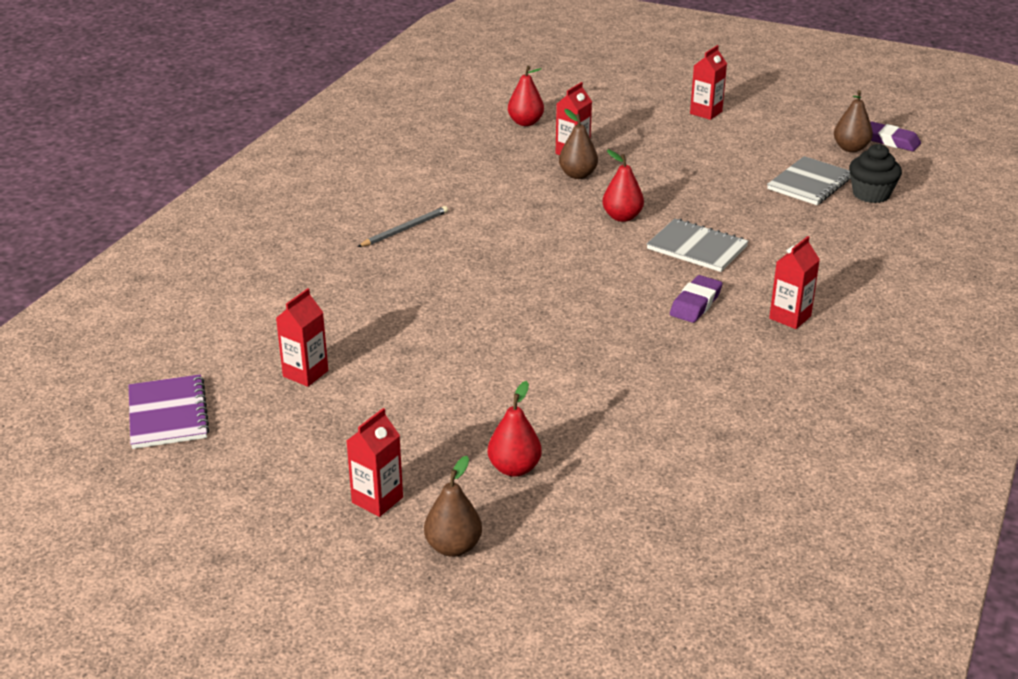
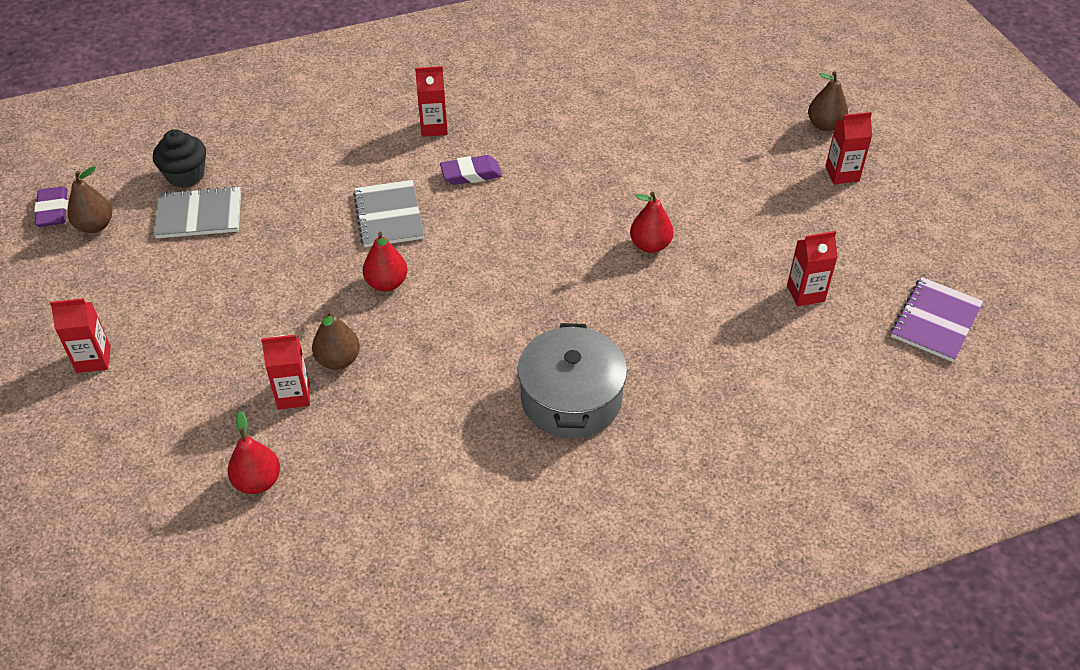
camera: 135 degrees left, 15 degrees up
grey pencil [358,206,448,247] -> grey pot [518,323,627,438]
red pear [488,381,542,477] -> red pear moved to [630,192,673,253]

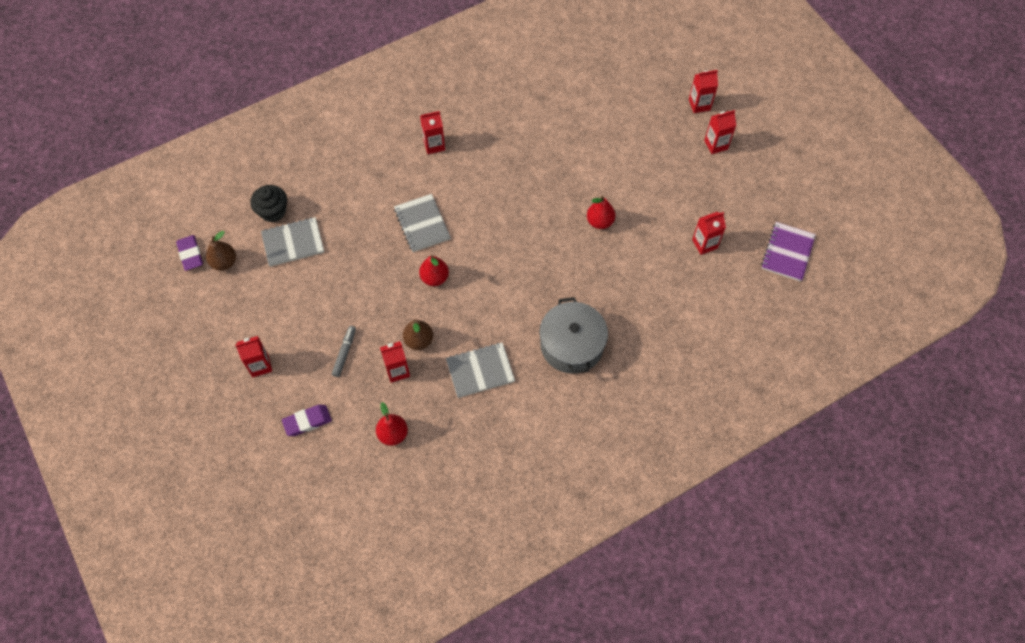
camera: 10 degrees left, 15 degrees up
purple eraser [440,155,502,185] -> purple eraser moved to [282,405,332,436]
brown pear [808,72,848,131] -> red carton [689,70,718,113]
none -> grey marker [332,326,356,377]
none -> grey notebook [446,342,515,398]

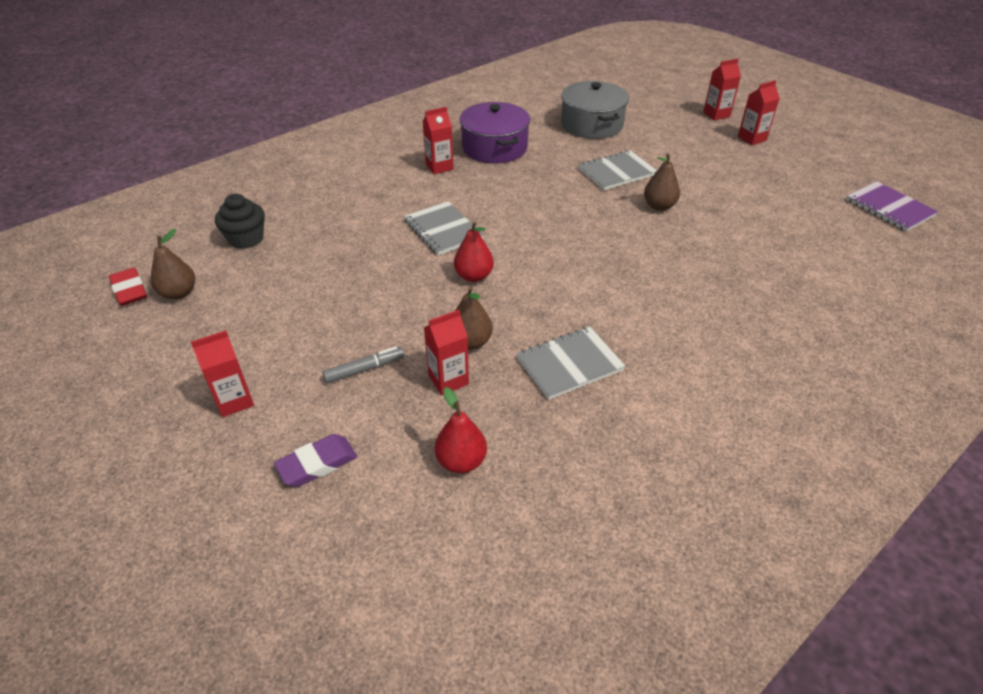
camera: 10 degrees left, 20 degrees down
purple eraser [176,235,203,271] -> red eraser [109,268,147,306]
grey notebook [261,217,324,266] -> grey notebook moved to [579,150,657,190]
grey marker [332,326,356,377] -> grey marker turned 60 degrees clockwise [322,346,404,383]
grey pot [539,297,608,374] -> grey pot moved to [561,81,629,139]
red pear [587,196,615,229] -> brown pear [644,153,680,211]
red carton [692,212,726,255] -> none
purple notebook [761,222,816,281] -> purple notebook turned 45 degrees counterclockwise [846,181,938,232]
none -> purple pot [460,102,530,164]

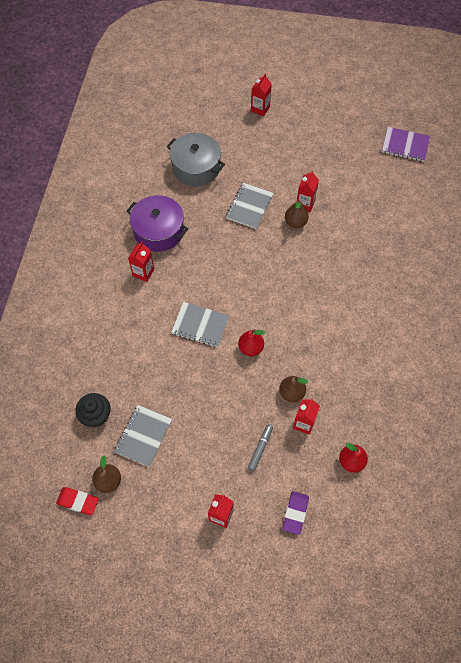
camera: 40 degrees left, 20 degrees up
grey notebook [516,327,625,400] -> grey notebook moved to [114,405,172,467]
red carton [738,80,780,145] -> red carton moved to [297,171,319,212]

